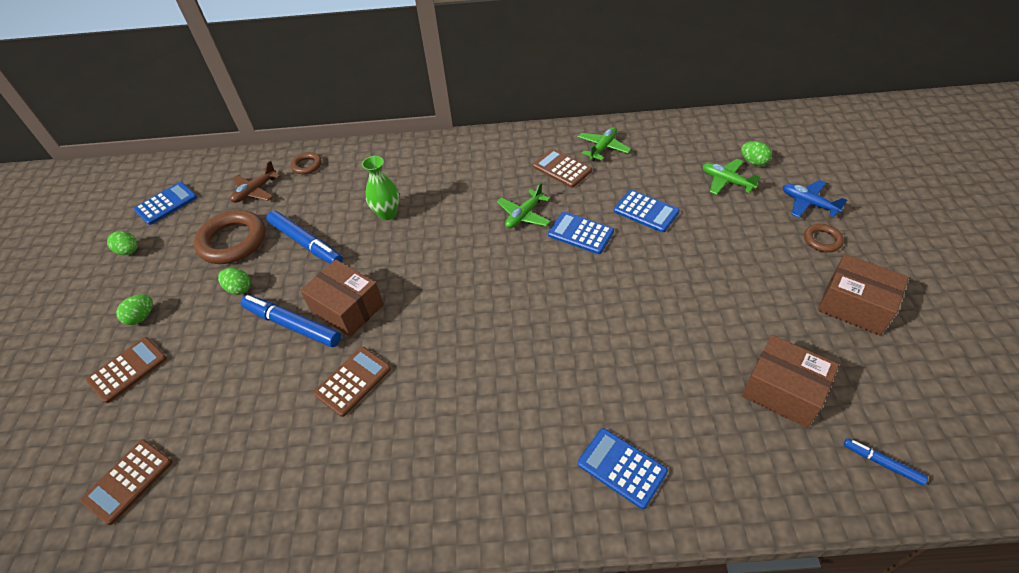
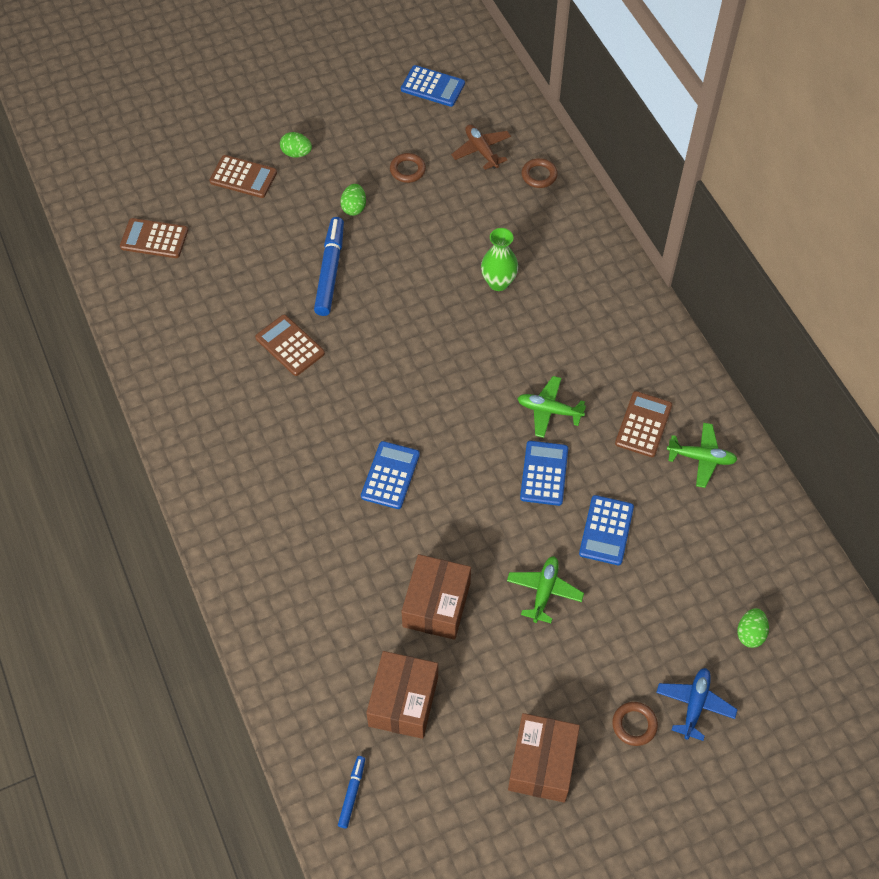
camera: 65 degrees right, 10 degrees up
green egg [107,231,138,255] -> none
brown ring [194,210,266,264] -> brown ring [390,153,426,183], size x0.50
brown plane [230,161,280,203] -> brown plane turned 45 degrees clockwise [451,124,511,170]
blue marker [266,211,343,264] -> none
brown box [300,259,384,337] -> brown box moved to [402,554,471,640]
brown calculator [314,347,391,417] -> brown calculator turned 150 degrees counterclockwise [255,315,325,376]
blue calculator [578,428,668,509] -> blue calculator moved to [361,441,420,509]
green plane [703,159,761,195] -> green plane moved to [507,556,584,623]

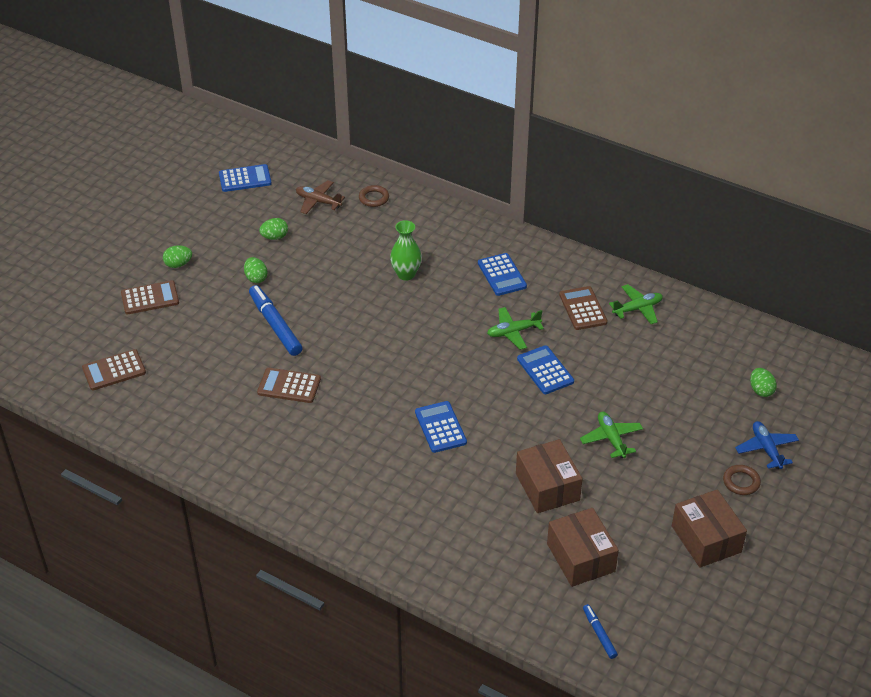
camera: 35 degrees left, 15 degrees down
brown ring [390,153,426,183] -> green egg [259,218,288,240]
blue calculator [579,495,634,565] -> blue calculator moved to [478,253,527,296]

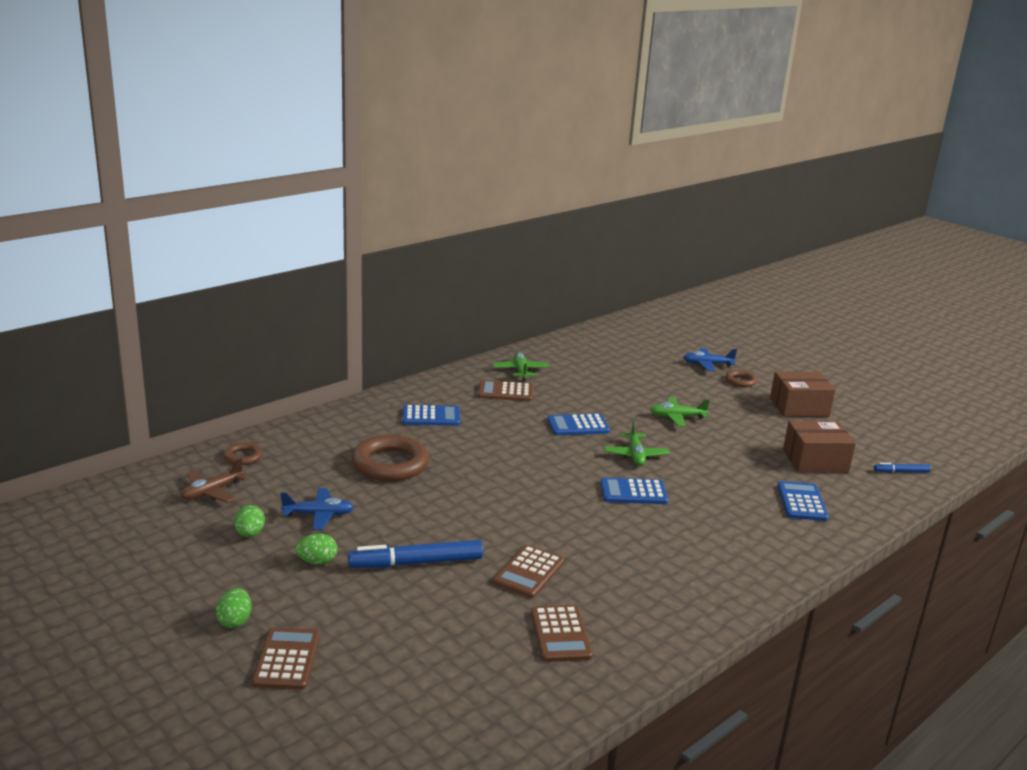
camera: 75 degrees left, 20 degrees down
brown calculator [82,349,146,390] -> brown calculator moved to [531,605,593,662]
blue calculator [219,164,272,192] -> blue calculator moved to [777,481,829,521]
green vase [390,220,422,280] -> brown ring [352,435,429,481]
green plane [487,307,544,350] -> green plane moved to [604,420,670,466]
brown box [516,439,582,513] -> none
green egg [750,368,777,397] -> none
none -> blue plane [280,488,354,530]

